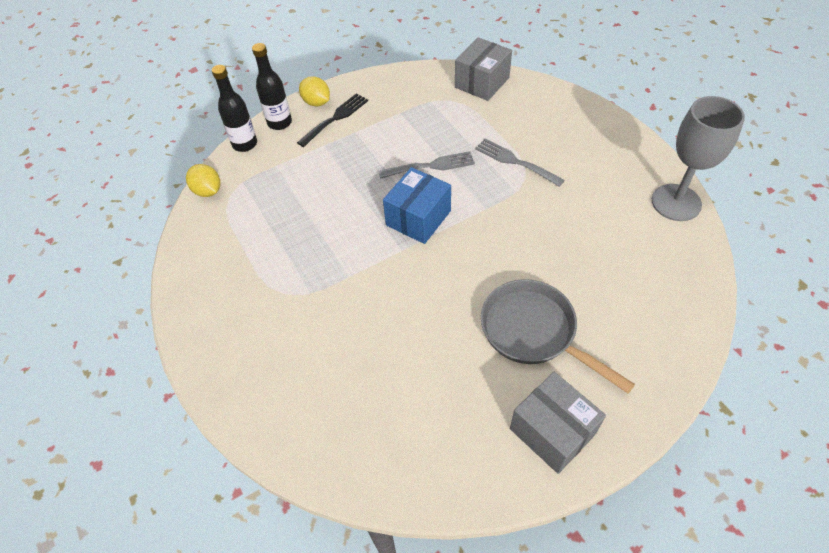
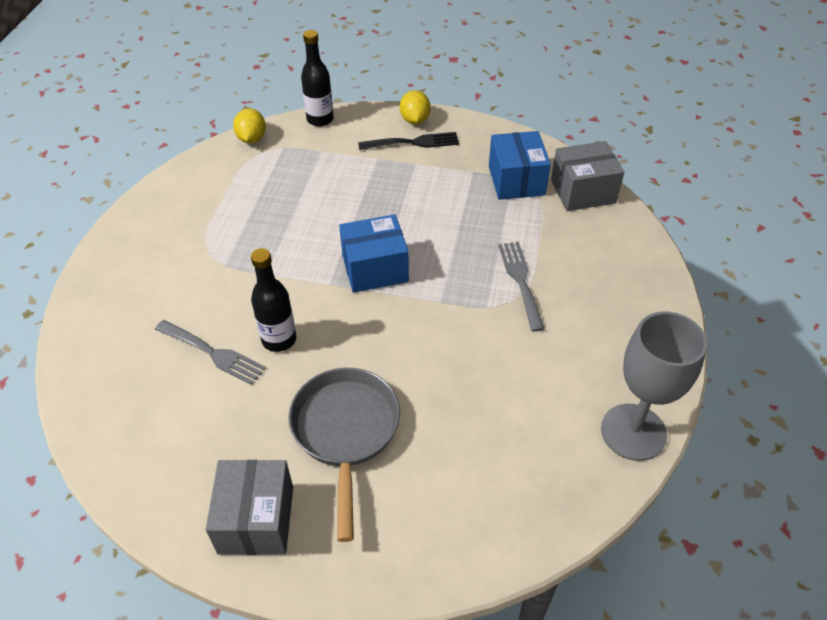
camera: 40 degrees right, 5 degrees down
black bottle [252,43,292,130] -> black bottle moved to [251,248,296,352]
grey fork [378,151,475,179] -> grey fork moved to [155,320,266,385]
none -> blue box [489,131,551,200]

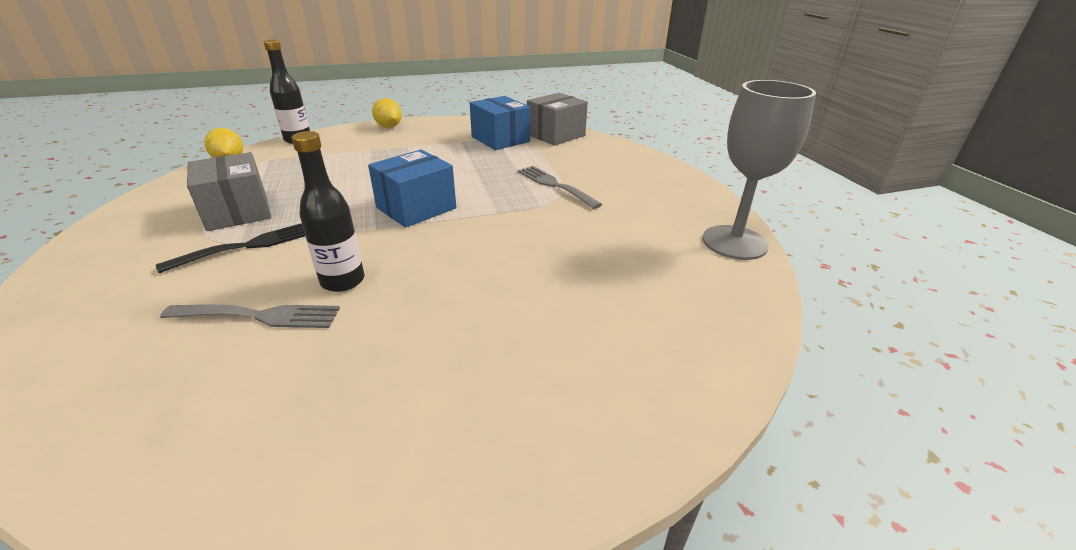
camera: 30 degrees left, 15 degrees down
grey box [205,460,293,555] -> grey box moved to [187,152,271,231]
grey pan [288,368,400,542] -> none
black fork [358,132,459,150] -> black fork moved to [156,223,305,273]

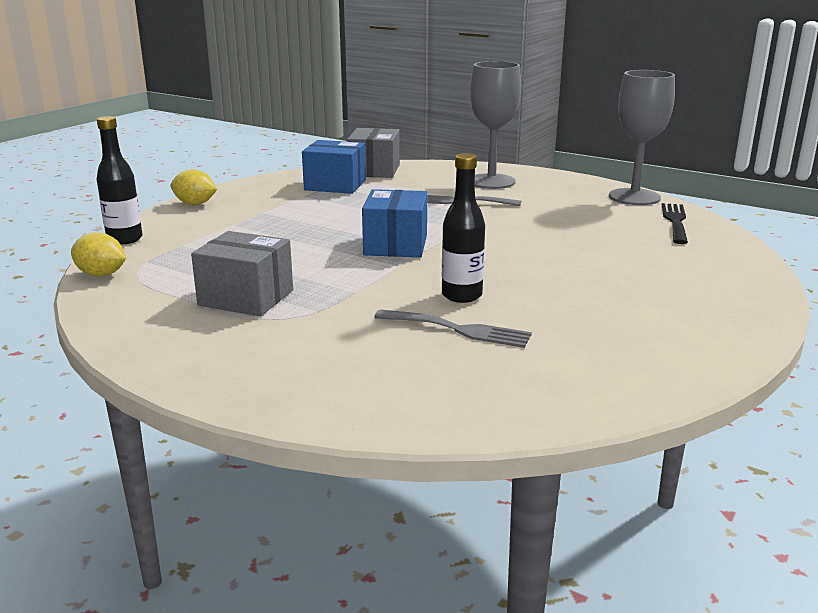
camera: 40 degrees left, 10 degrees down
black fork [156,223,305,273] -> black fork moved to [662,203,688,244]
grey fork [160,304,340,328] -> grey fork turned 60 degrees clockwise [374,309,532,348]
none -> grey goblet [470,61,521,189]

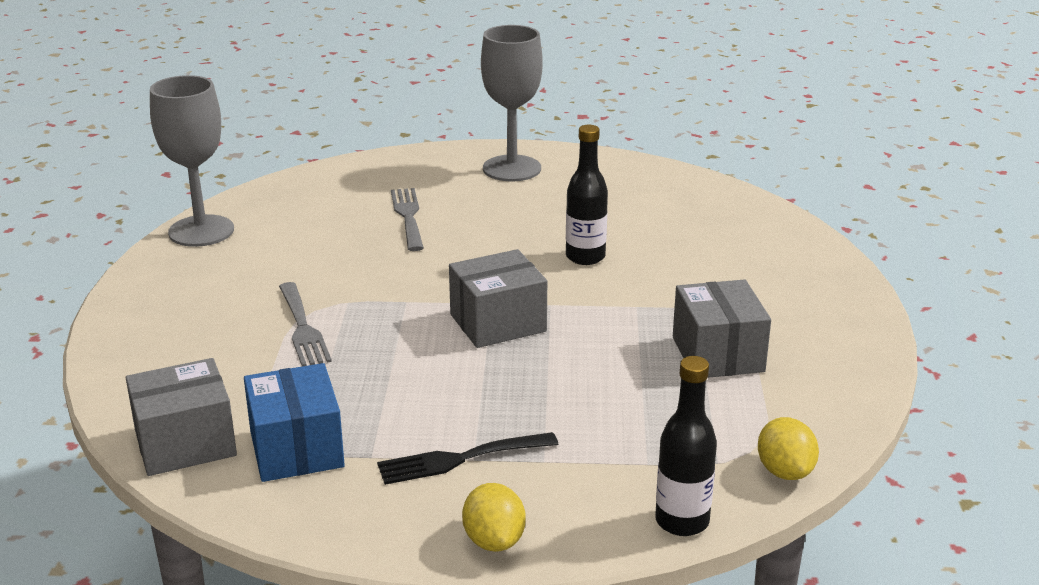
camera: 120 degrees left, 5 degrees up
blue box [362,189,427,258] -> grey box [449,249,547,348]
grey fork [374,309,532,348] -> grey fork moved to [391,188,424,251]
grey goblet [470,61,521,189] -> grey goblet moved to [481,25,543,181]
black fork [662,203,688,244] -> black fork moved to [377,432,558,485]

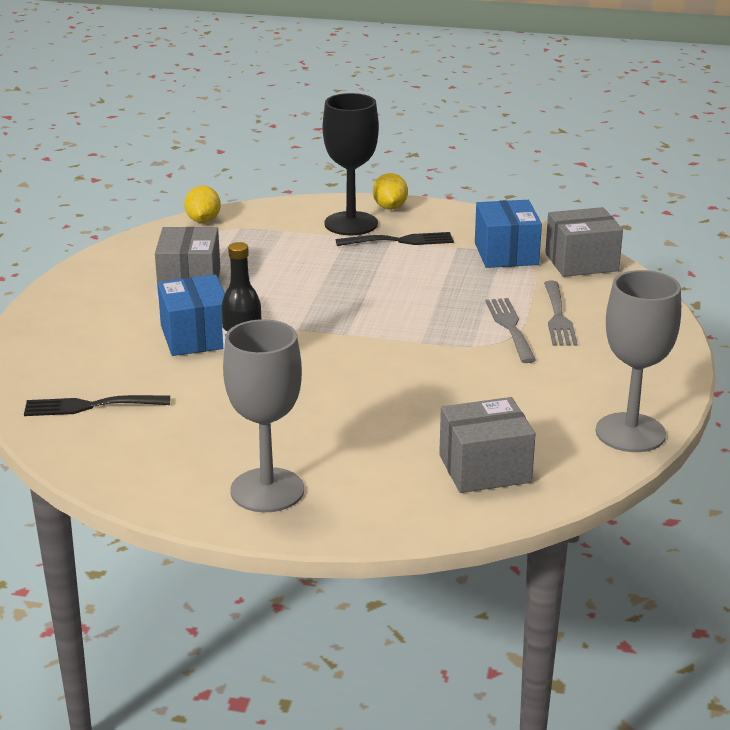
camera: 170 degrees left, 0 degrees up
grey fork [391,188,424,251] -> grey fork moved to [544,281,577,346]
grey box [449,249,547,348] -> grey box moved to [439,397,535,493]
black bottle [655,356,717,536] -> none
none -> black fork [24,395,170,416]
none -> blue box [157,275,225,356]
none -> black goblet [323,93,379,235]

